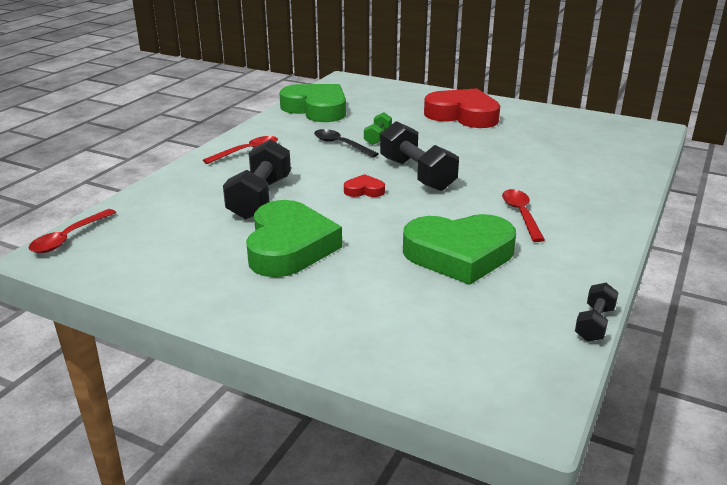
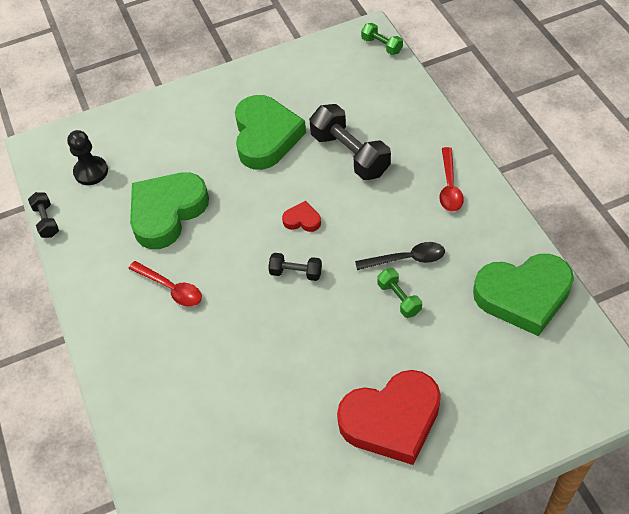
camera: 135 degrees right, 25 degrees up
red spoon [29,209,116,253] -> green dumbbell [361,23,403,55]
green heart [246,200,342,277] -> green heart turned 135 degrees counterclockwise [235,95,306,170]
red heart [344,174,385,197] -> red heart turned 120 degrees counterclockwise [282,201,321,232]
black dumbbell [380,121,459,191] -> black dumbbell [268,253,322,281], size x0.52
none -> black pawn [67,130,108,185]

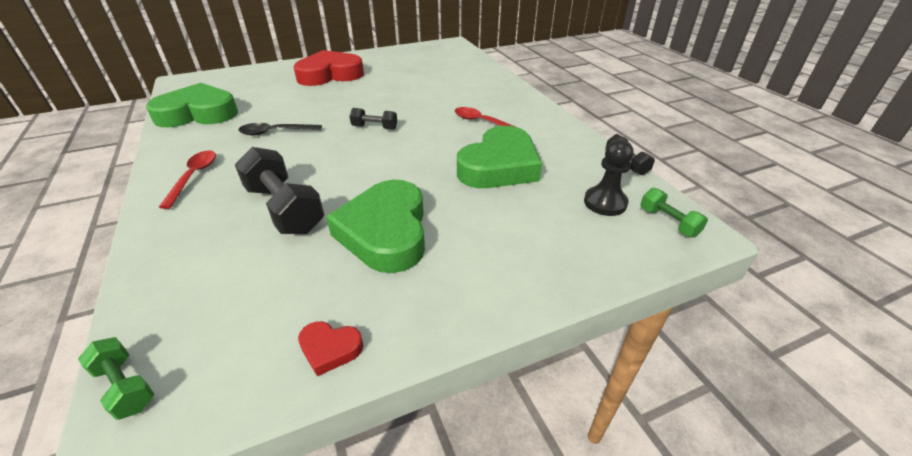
camera: 175 degrees right, 15 degrees down
red heart [282,201,321,232] -> red heart moved to [298,321,363,376]
green dumbbell [377,268,422,318] -> green dumbbell moved to [640,188,708,237]

